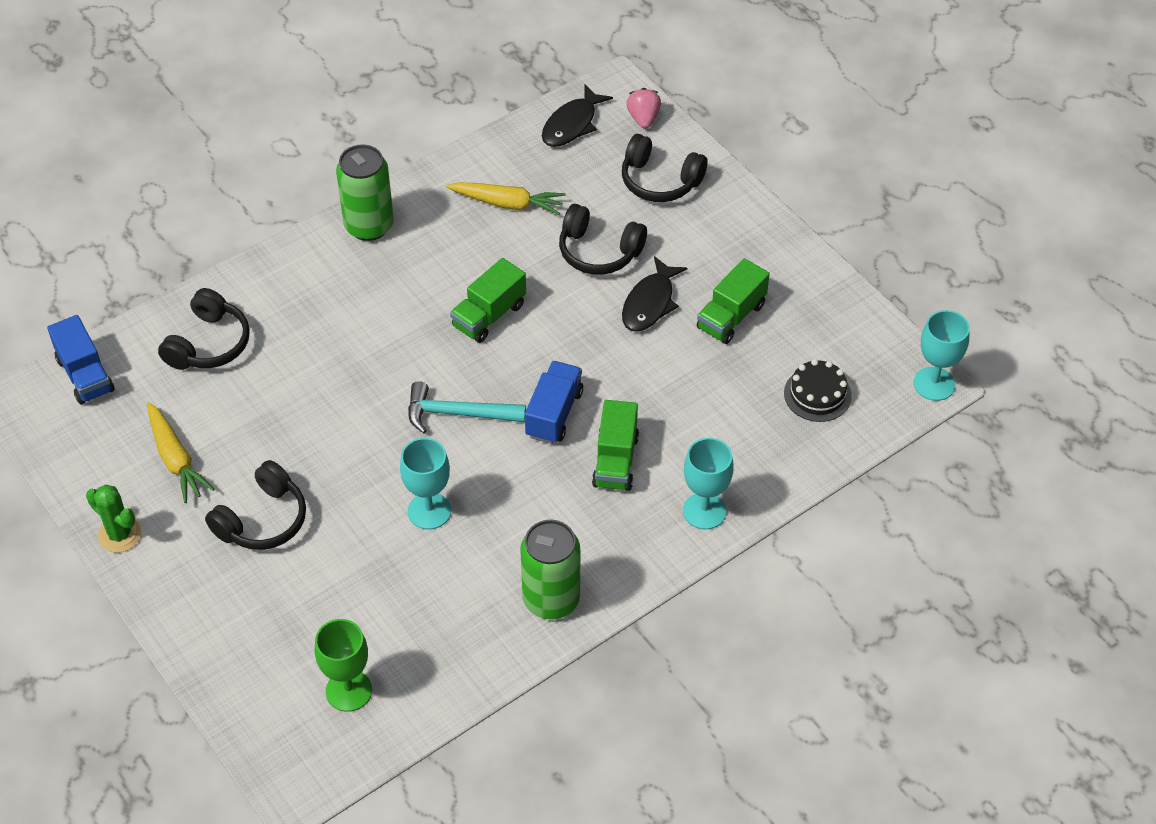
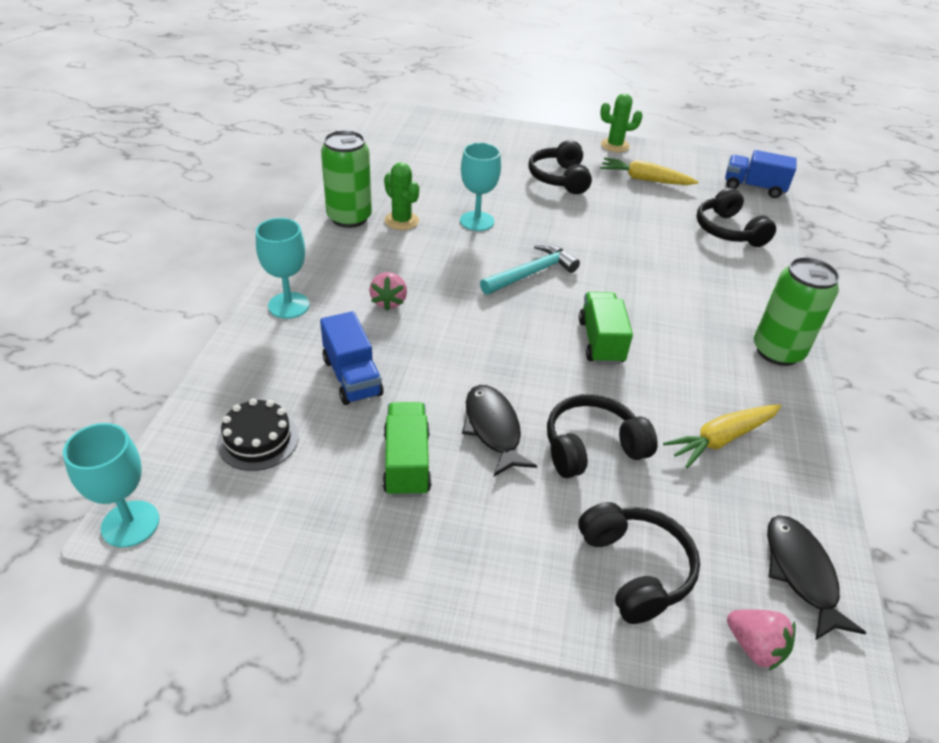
camera: 135 degrees right, 10 degrees down
green goblet [315,619,372,712] -> none
blue truck [525,361,583,444] -> blue truck moved to [320,311,384,405]
green truck [592,400,639,491] -> pink strawberry [369,272,407,311]
black headphones [622,134,707,202] -> black headphones turned 90 degrees clockwise [578,502,700,624]
none -> green cactus [384,162,419,230]

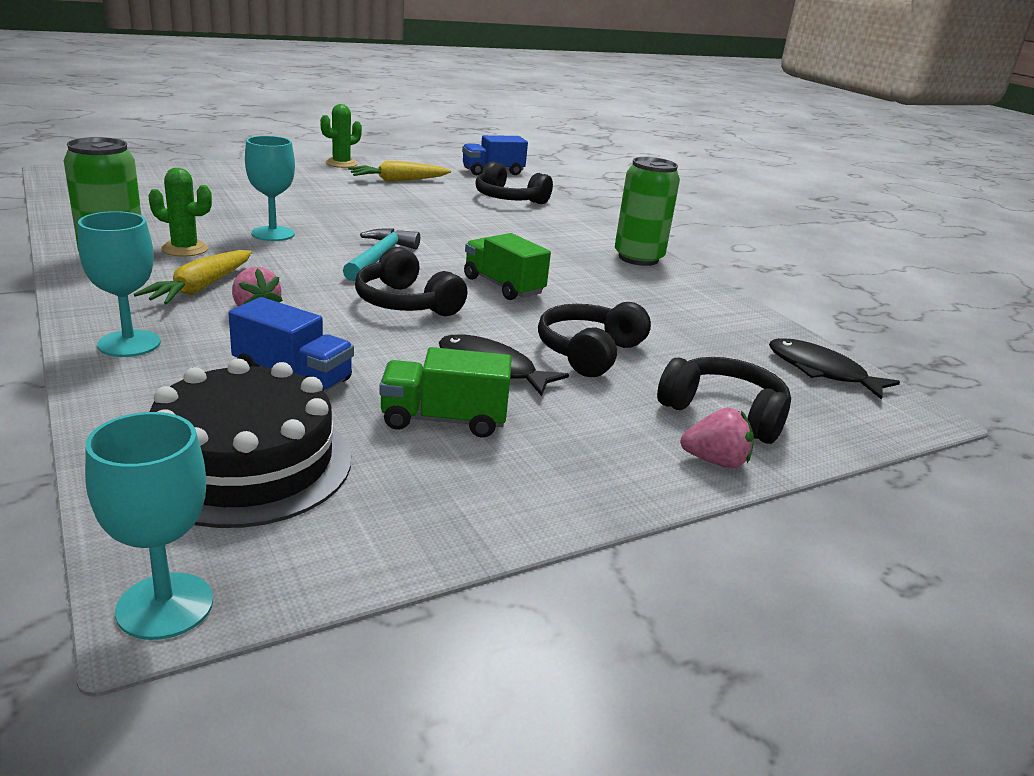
camera: 40 degrees left, 15 degrees down
black cake [217,398,299,471] -> black cake [150,359,351,528], size x1.80
green truck [383,402,431,497] -> green truck turned 45 degrees counterclockwise [379,347,512,438]
black headphones [529,140,592,194] -> black headphones moved to [355,247,467,316]
yellow carrot [663,404,781,468] -> yellow carrot moved to [134,250,252,304]
pink strawberry [727,609,796,670] -> pink strawberry moved to [680,408,754,468]

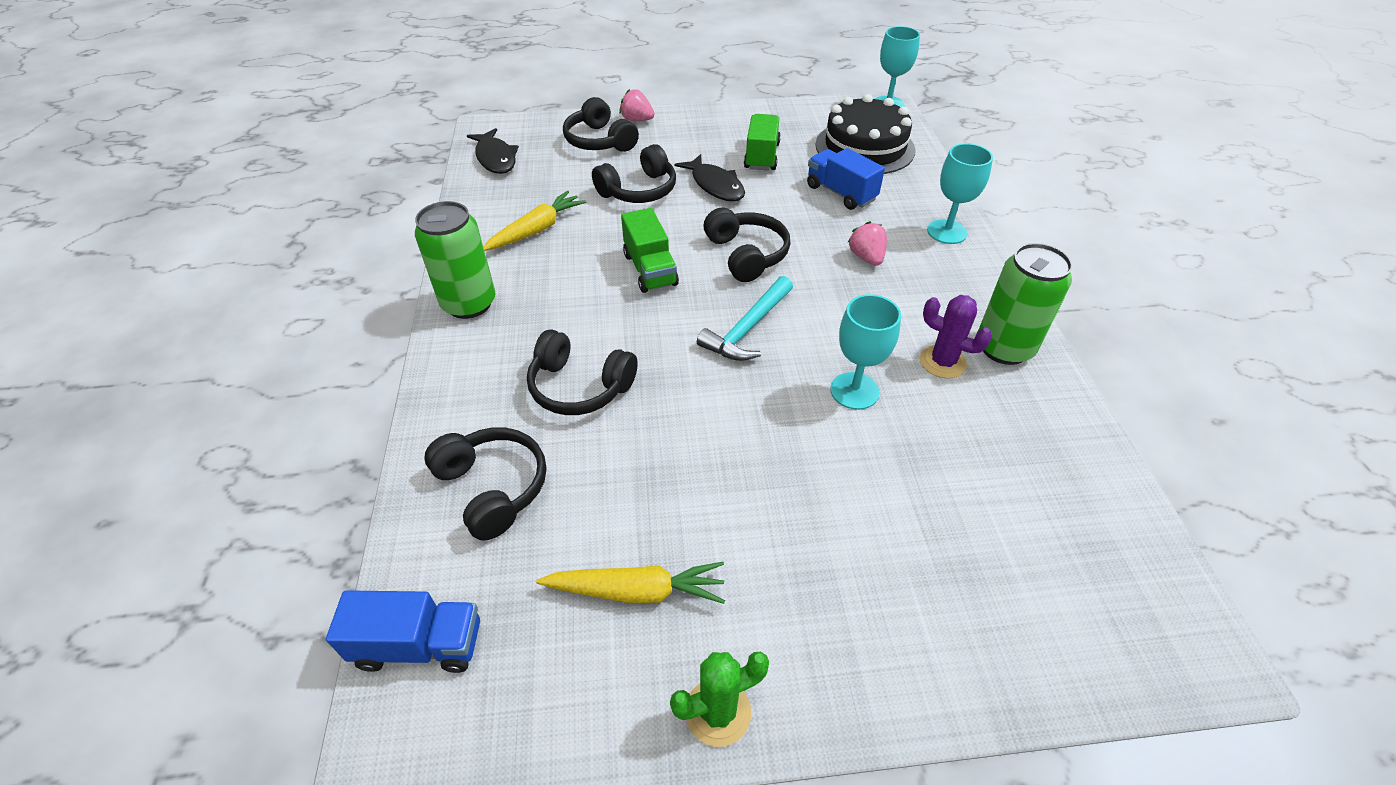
camera: 155 degrees left, 20 degrees up
yellow carrot [134,250,252,304] -> yellow carrot moved to [484,191,586,251]
green cactus [148,168,212,257] -> purple cactus [920,295,992,379]
green truck [379,347,512,438] -> green truck turned 105 degrees counterclockwise [744,114,781,171]
none -> black headphones [527,329,638,415]

